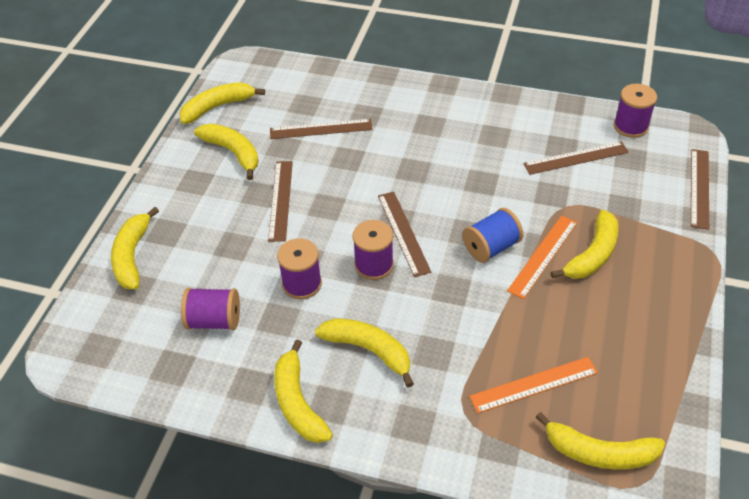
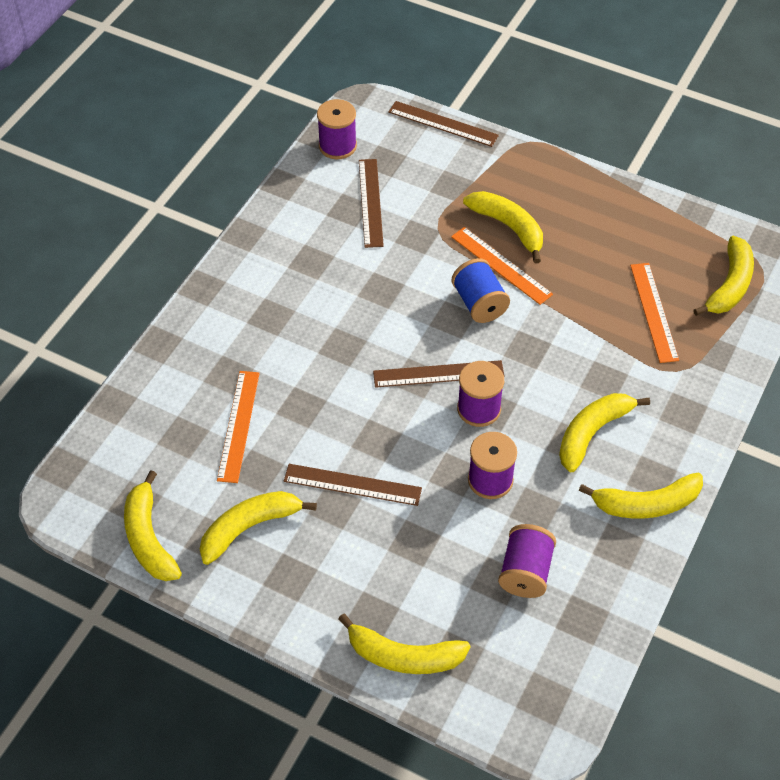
camera: 80 degrees left, 5 degrees up
brown ruler [270,119,373,139] -> orange ruler [217,371,260,483]

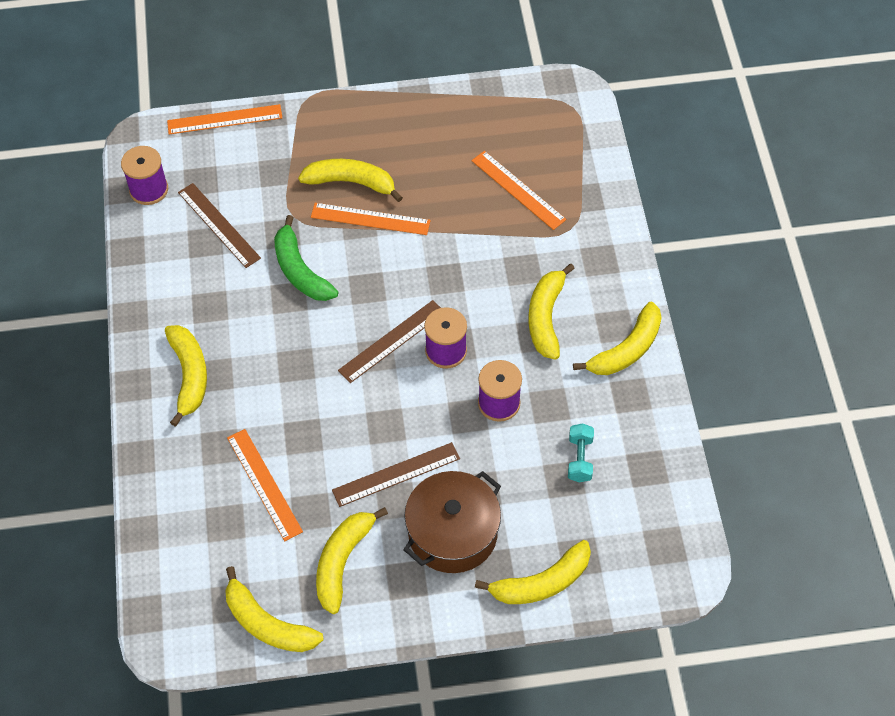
camera: 35 degrees left, 5 degrees up
brown ruler [388,101,499,147] -> orange ruler [167,104,282,135]
blue spool [452,258,510,323] -> none
purple spool [498,524,556,598] -> turquoise dumbbell [568,423,594,482]
yellow banana [693,236,754,316] -> yellow banana moved to [165,325,207,427]
none -> green banana [274,215,338,301]
none -> brown pot [403,471,501,573]

